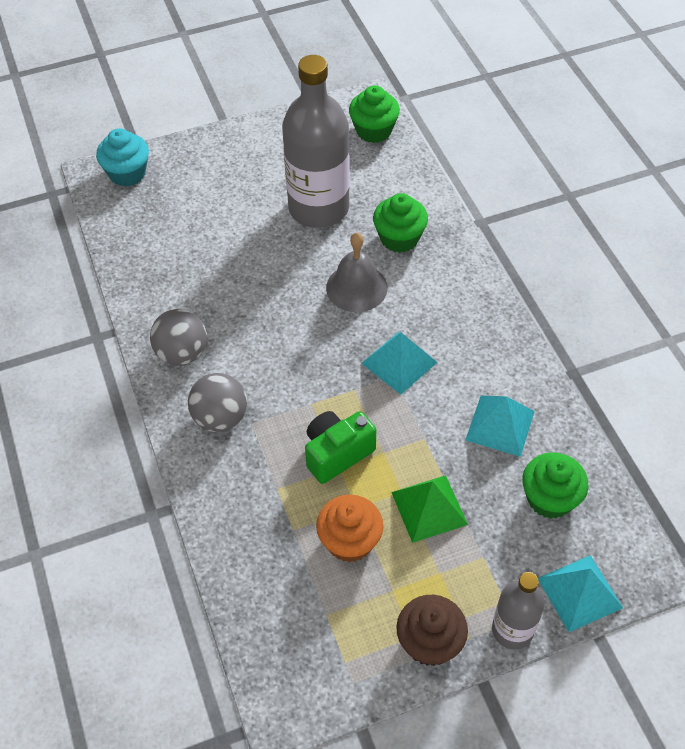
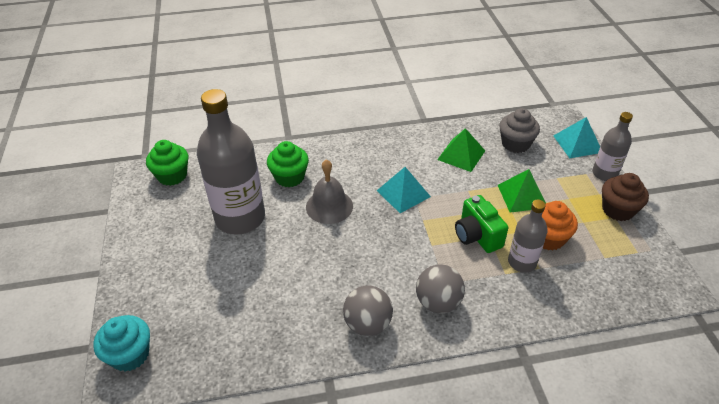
camera: 80 degrees left, 10 degrees down
turquoise pyramid [465,396,535,457] -> green pyramid [437,128,485,172]
green cupcake [522,452,588,519] -> grey cupcake [499,108,540,153]
none -> grey bottle [508,199,548,273]

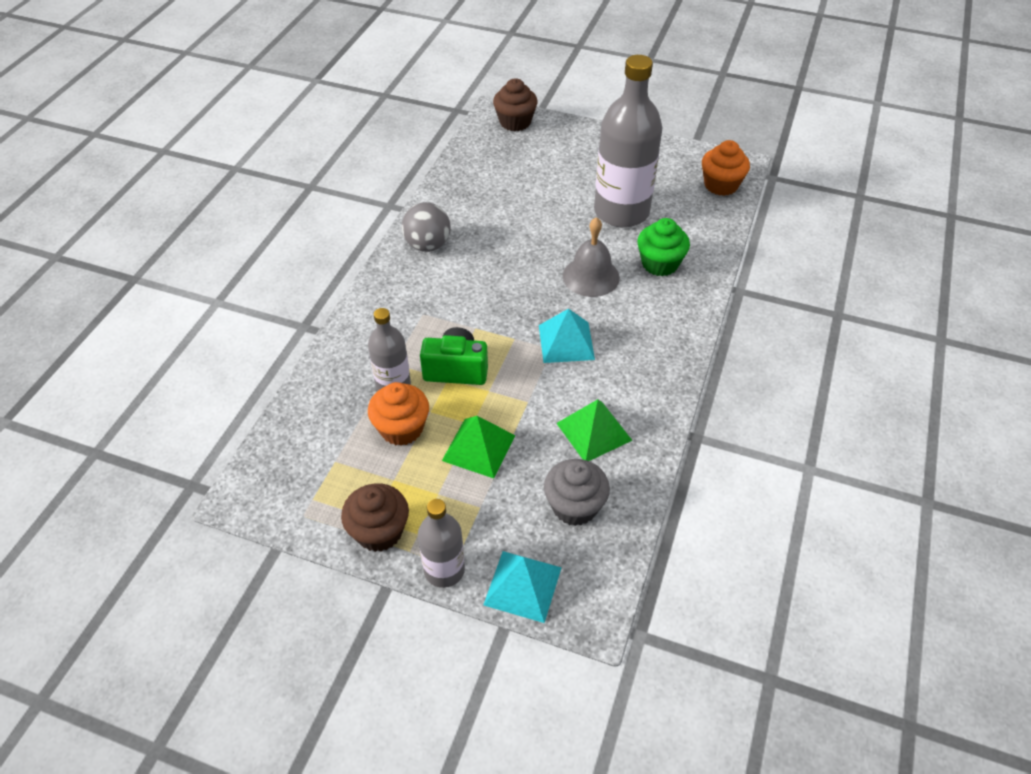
camera: 120 degrees right, 5 degrees up
turquoise cupcake [93,315,150,371] -> brown cupcake [493,78,538,131]
green cupcake [146,140,188,186] -> orange cupcake [702,140,750,196]
grey ball [416,264,465,313] -> none

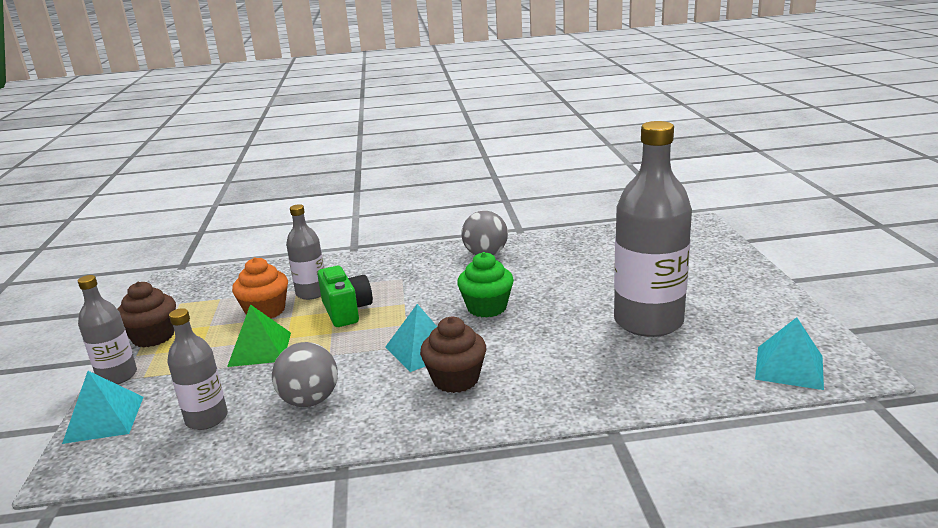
camera: 65 degrees right, 25 degrees down
brown cupcake [493,78,538,131] -> brown cupcake moved to [420,317,486,393]
grey cupcake [544,459,610,526] -> grey bottle [167,308,228,430]
green pyramid [556,399,633,461] -> grey ball [272,342,338,407]
grey bell [563,217,620,297] -> none
green cupcake [637,218,690,276] -> green cupcake moved to [457,252,514,318]
orange cupcake [702,140,750,196] -> turquoise pyramid [755,317,824,390]

